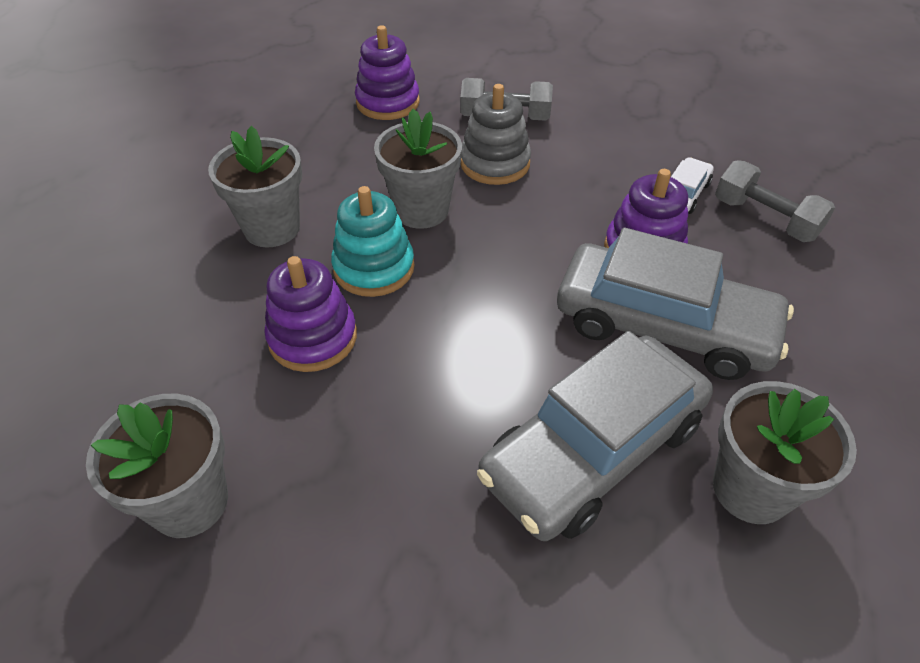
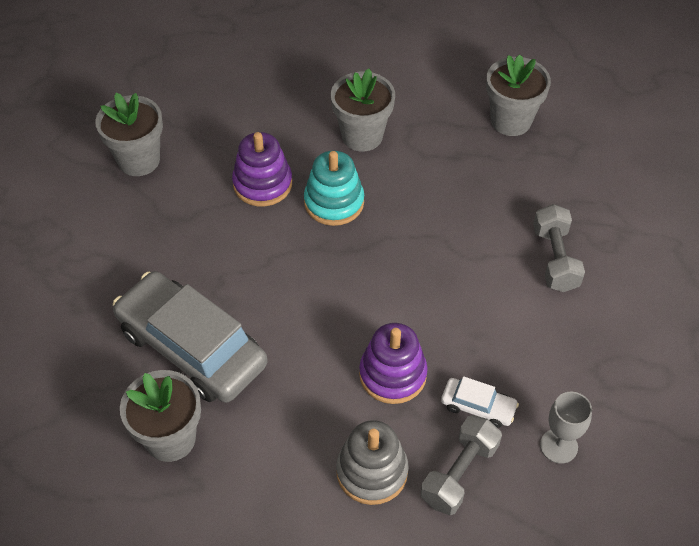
camera: 80 degrees right, 5 degrees up
purple stacking toy [355,25,420,120] -> none
grey flower pot [374,109,462,229] -> grey flower pot moved to [486,54,551,136]
grey stacking toy [461,84,531,185] -> grey stacking toy moved to [336,420,409,505]
grey car [557,227,794,380] -> none
none -> grey goblet [540,392,592,464]

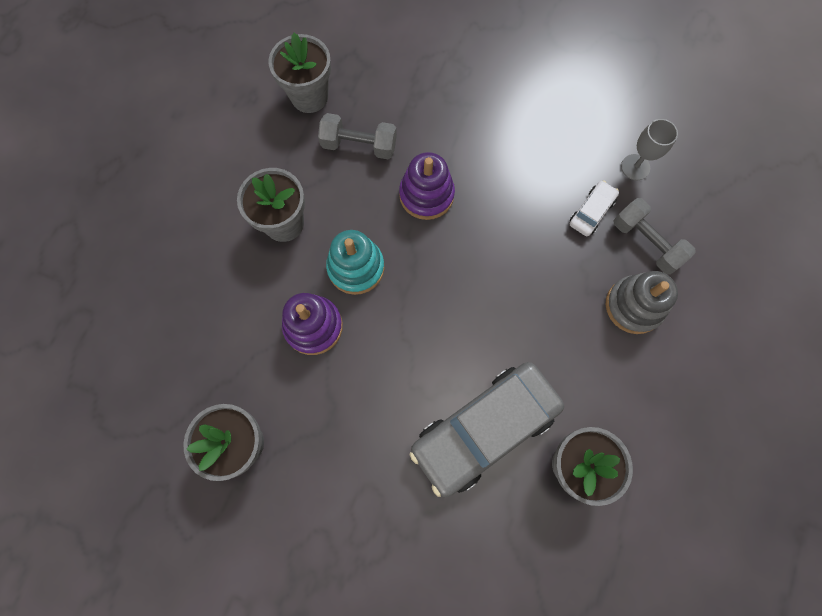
camera: 75 degrees left, 20 degrees up
purple stacking toy [359,323,428,404] -> purple stacking toy moved to [399,152,455,220]
grey dumbbell [533,204,585,292] -> grey dumbbell moved to [318,113,397,159]

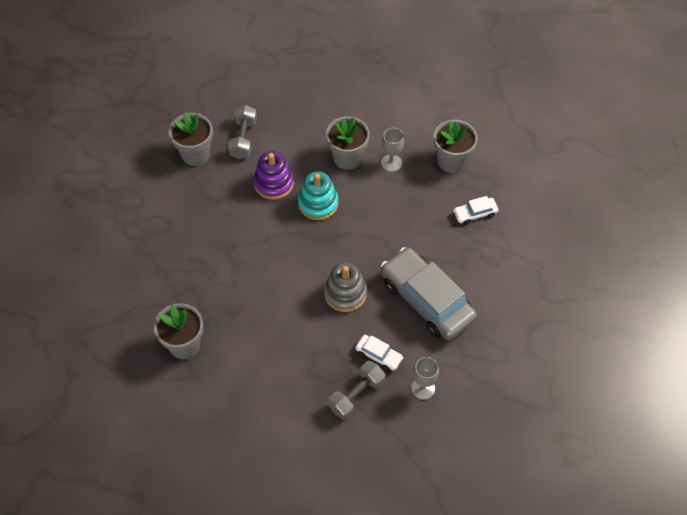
camera: 85 degrees right, 15 degrees down
grey dumbbell [318,113,397,159] -> grey dumbbell moved to [228,105,257,159]
purple stacking toy [399,152,455,220] -> none
grey car [410,362,564,497] -> grey car moved to [381,247,477,341]
grey stacking toy [606,271,678,334] -> grey stacking toy moved to [324,262,367,312]
none -> grey goblet [381,128,404,172]
none -> white car [453,196,498,225]

